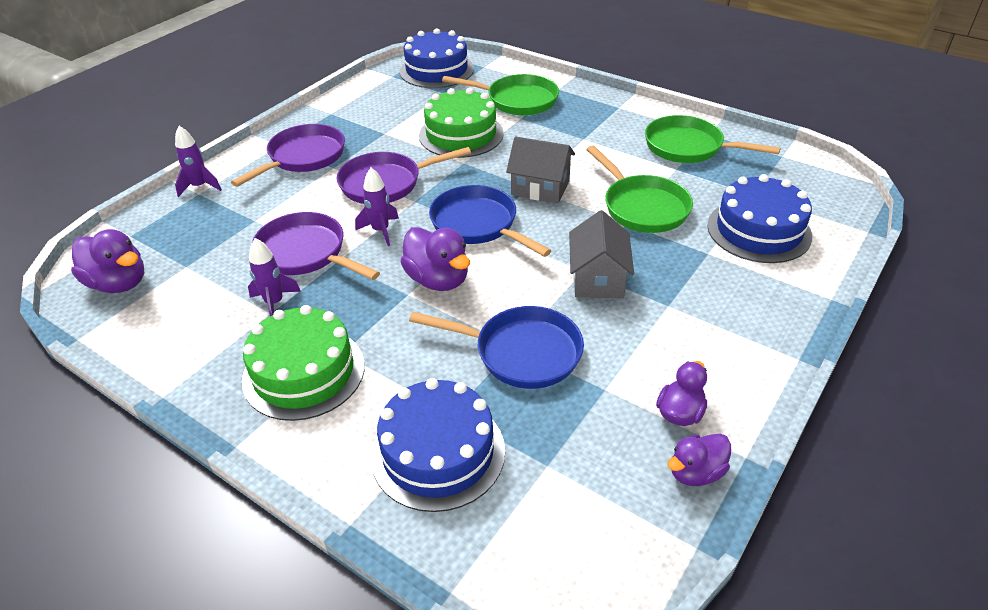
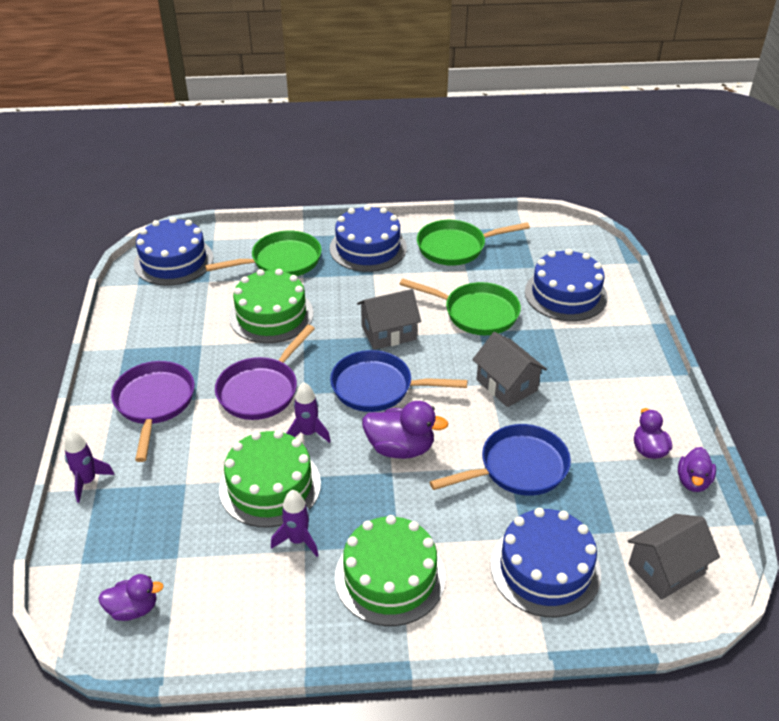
camera: 40 degrees left, 0 degrees up
purple duck [71,229,144,293] -> purple duck [98,574,164,621], size x0.65
purple pan [252,212,380,280] -> green cake [219,430,321,527]
none -> blue cake [330,205,407,272]
none -> grey house [628,514,720,600]

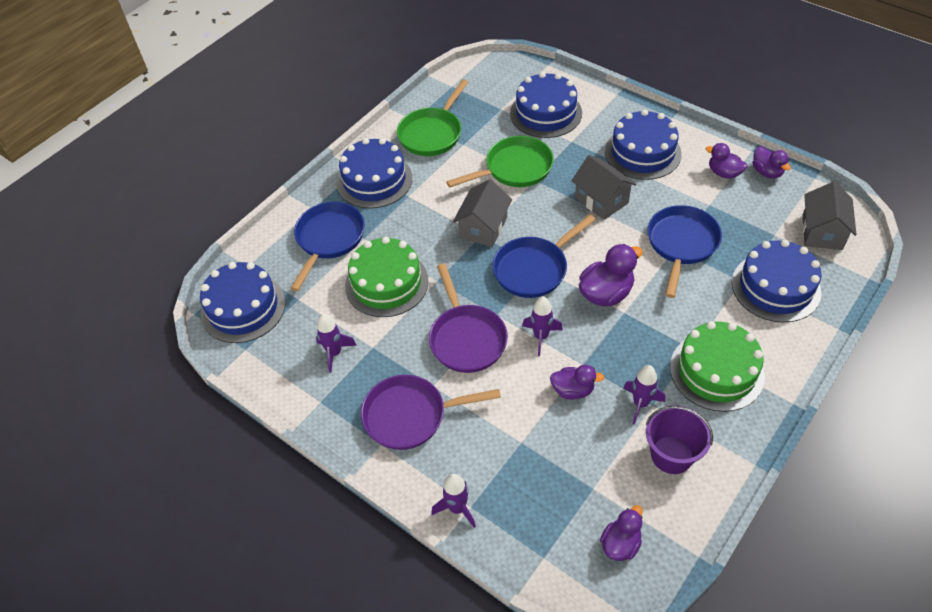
camera: 45 degrees left, 10 degrees up
purple pan [111,361,194,462] -> purple pan turned 45 degrees counterclockwise [361,375,501,450]
green pan [205,231,322,276] -> blue pan [290,202,365,291]
green cake [219,430,321,527] -> purple duck [550,365,604,399]
grey house [472,332,547,407] -> grey house turned 45 degrees clockwise [571,155,637,220]
none -> purple rocket [316,314,357,373]
none -> blue cake [605,109,681,180]
none -> purple bucket [646,405,713,474]

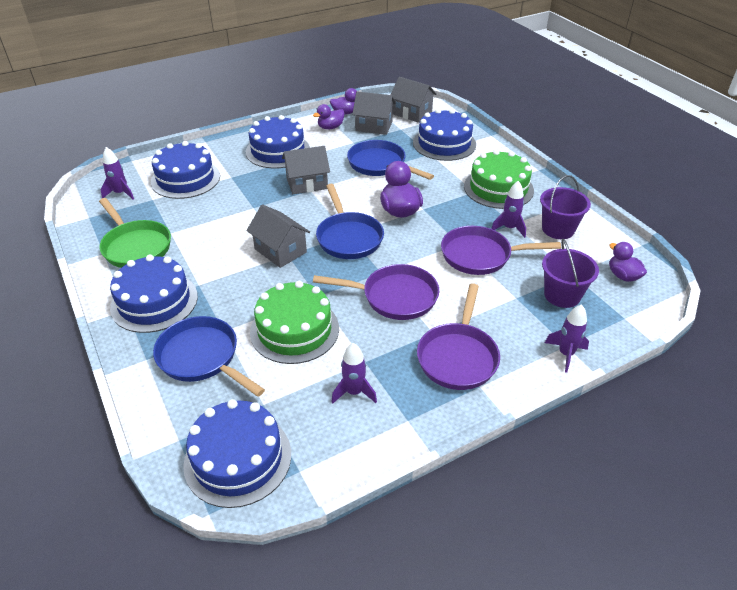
camera: 70 degrees left, 10 degrees down
green pan [446,136,554,188] -> none
purple rocket [522,296,563,356] -> purple rocket moved to [100,147,134,199]
purple duck [550,365,604,399] -> purple pan [441,226,561,275]
none -> grey house [352,92,395,135]
none -> purple bucket [542,239,599,308]

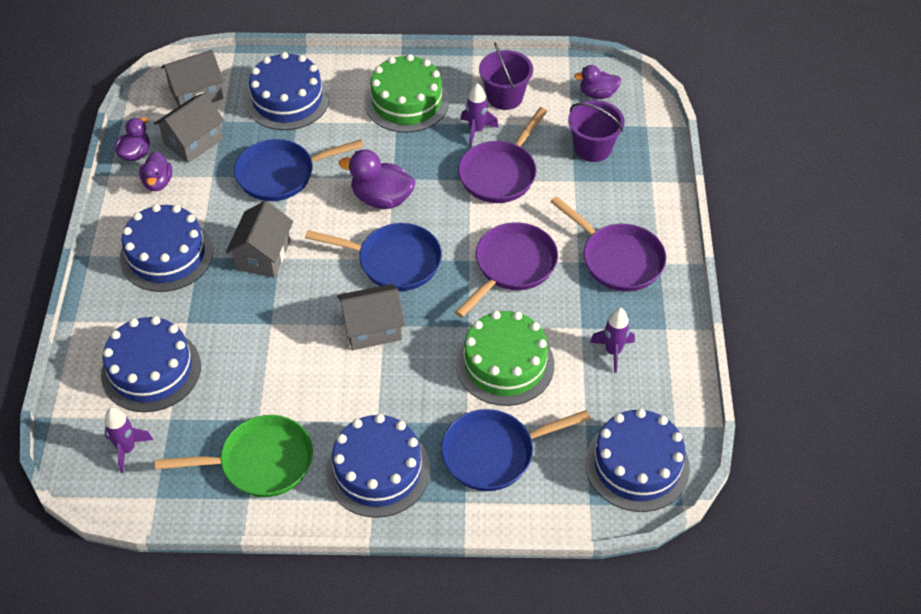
camera: 60 degrees left, 10 degrees up
purple rocket [545,304,589,373] -> none

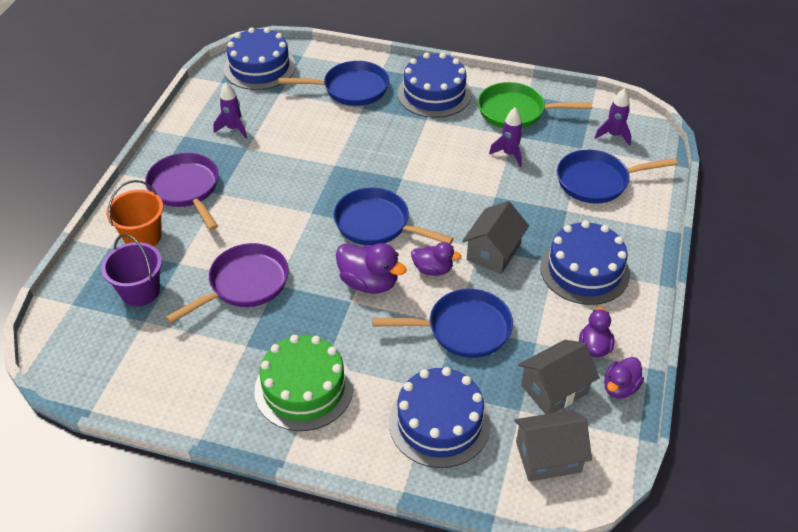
camera: 165 degrees left, 5 degrees down
blue cake [101,316,201,412] -> blue pan [557,150,678,204]
grey house [337,284,405,350] -> none
purple pan [455,222,558,318] -> none
green cake [456,311,554,406] -> none
purple rocket [461,83,499,146] -> purple rocket moved to [489,108,523,167]
purple bucket [479,42,533,110] -> none
purple duck [574,65,621,99] -> purple duck moved to [411,242,461,276]
none -> orange bucket [106,180,163,246]

